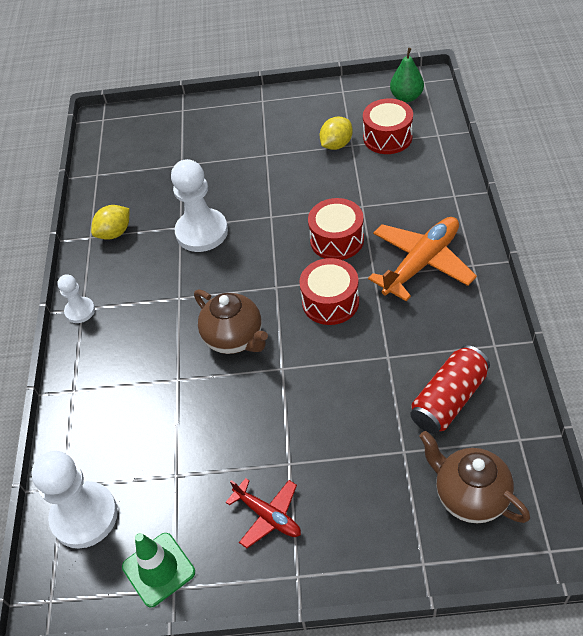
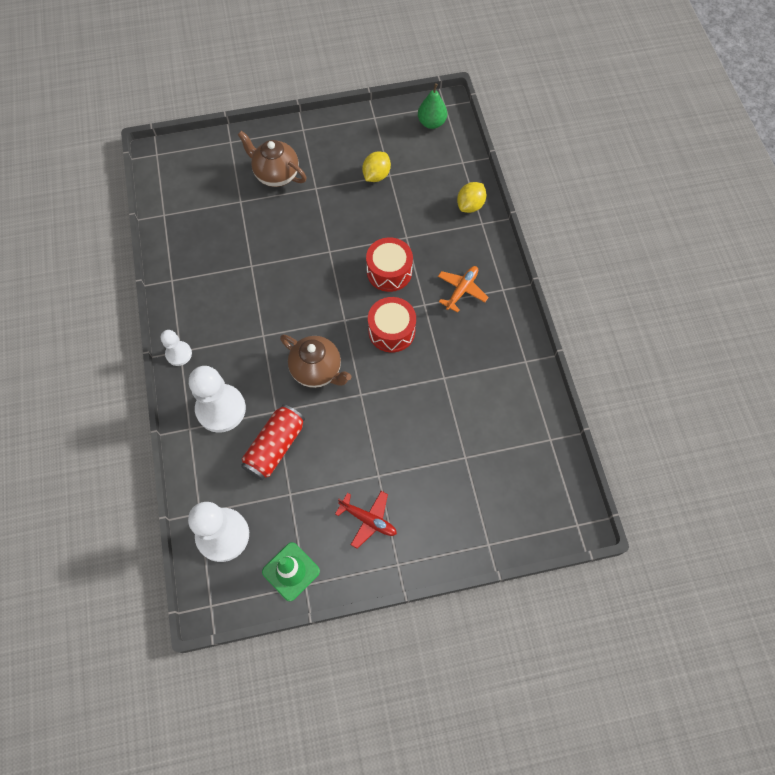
camera: 15 degrees left, 15 degrees up
yellow lemon [91,205,130,240] -> yellow lemon moved to [457,182,486,213]
white pawn [171,159,228,252] -> white pawn moved to [189,366,246,433]
red drum [363,98,413,154] -> none
orange plane [368,217,477,301] -> orange plane [438,266,489,313], size x0.58
red can [410,345,490,434] -> red can moved to [241,404,305,480]
brown teapot [419,431,530,523] -> brown teapot moved to [237,131,306,187]

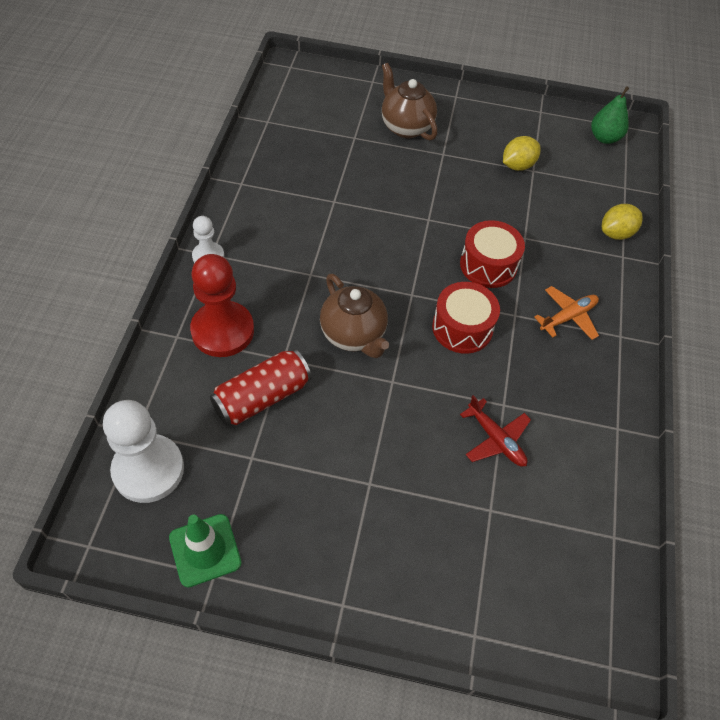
camera: 20 degrees right, 10 degrees down
white pawn [189,366,246,433] -> red pawn [190,254,254,357]
red plane [335,491,397,549] -> red plane moved to [460,395,531,467]

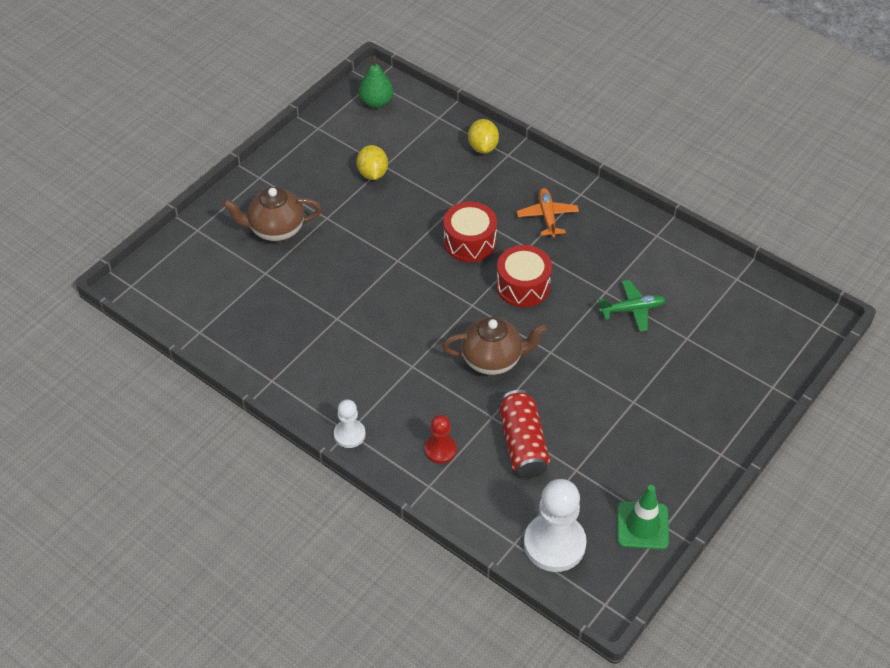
camera: 60 degrees left, 5 degrees down
red pawn [190,254,254,357] -> red pawn [425,415,457,464], size x0.54
red plane [460,395,531,467] -> green plane [598,280,666,331]

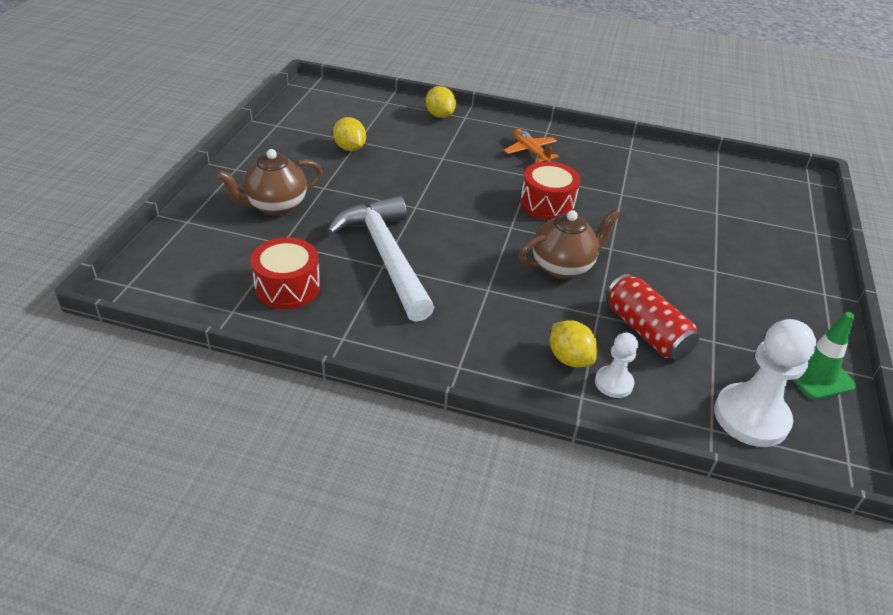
camera: 25 degrees left, 10 degrees down
white pawn [334,399,366,448] -> white pawn moved to [595,333,638,398]
green pear [359,56,393,108] -> none
red pawn [425,415,457,464] -> yellow lemon [550,320,597,367]
red drum [444,202,497,262] -> red drum moved to [250,237,320,309]
green plane [598,280,666,331] -> none
none -> white hammer [327,196,435,322]

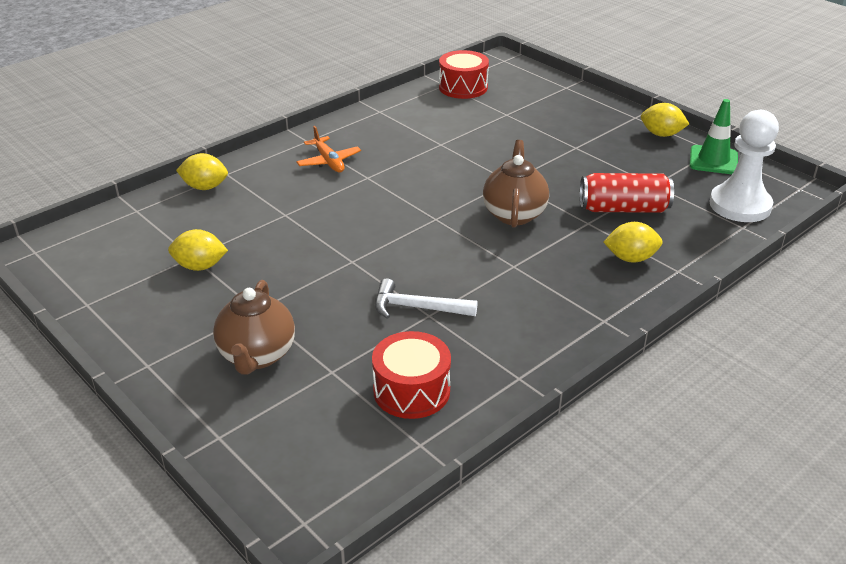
camera: 55 degrees left, 5 degrees down
white hammer [327,196,435,322] -> white hammer [375,278,478,319], size x0.53
orange plane [504,129,559,162] -> orange plane turned 120 degrees counterclockwise [296,126,361,172]
red drum [520,161,580,220] -> red drum moved to [439,50,489,99]
white pawn [595,333,638,398] -> none
none -> yellow lemon [641,103,689,137]

